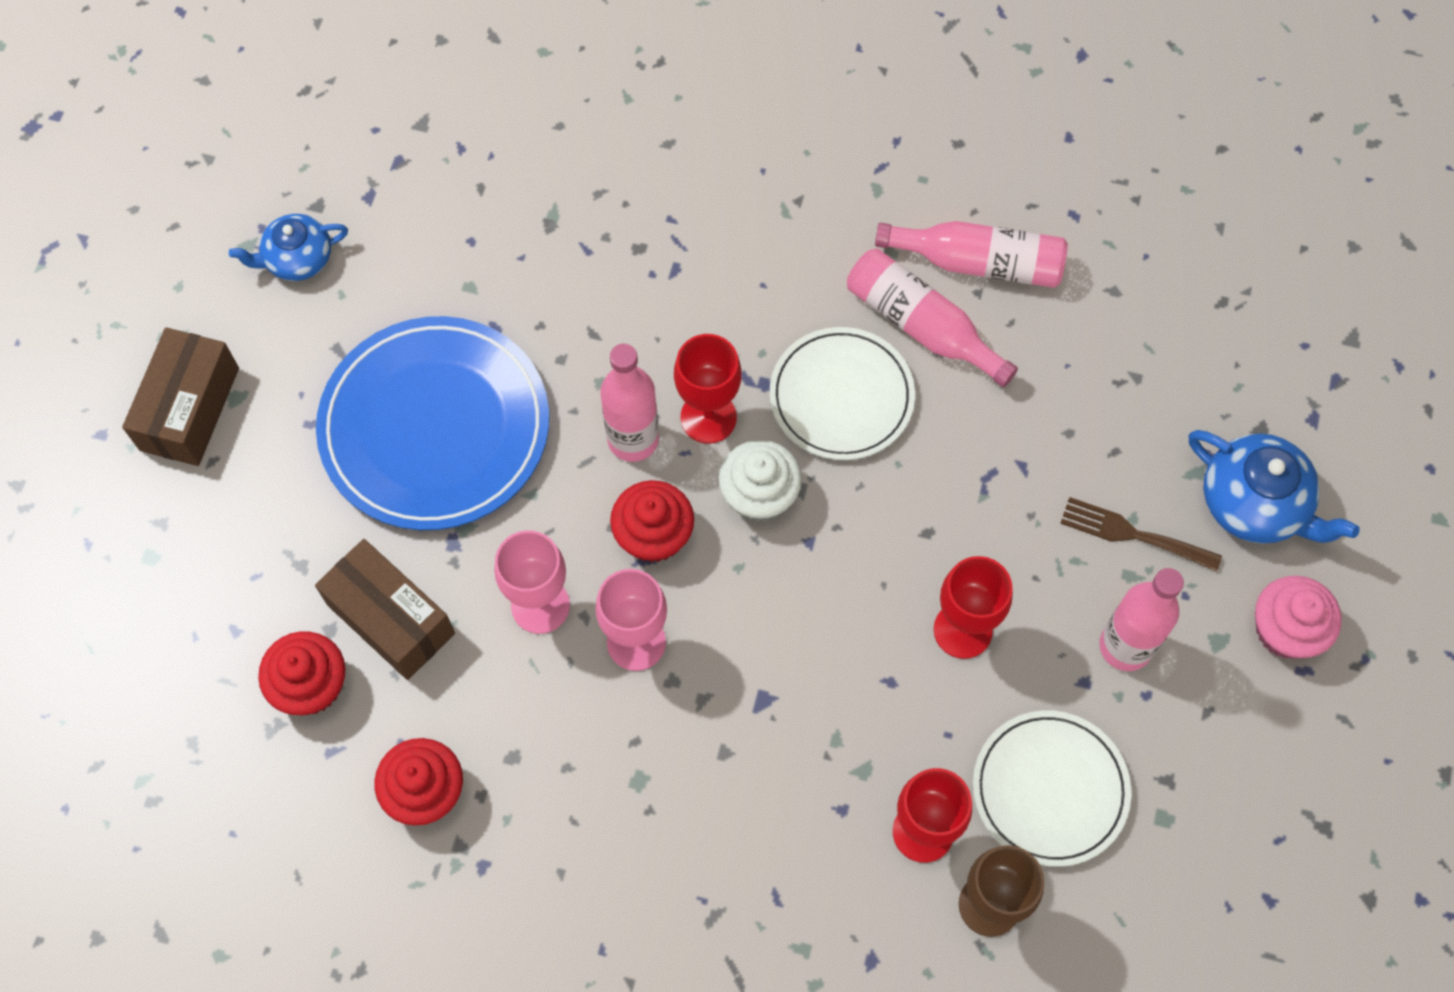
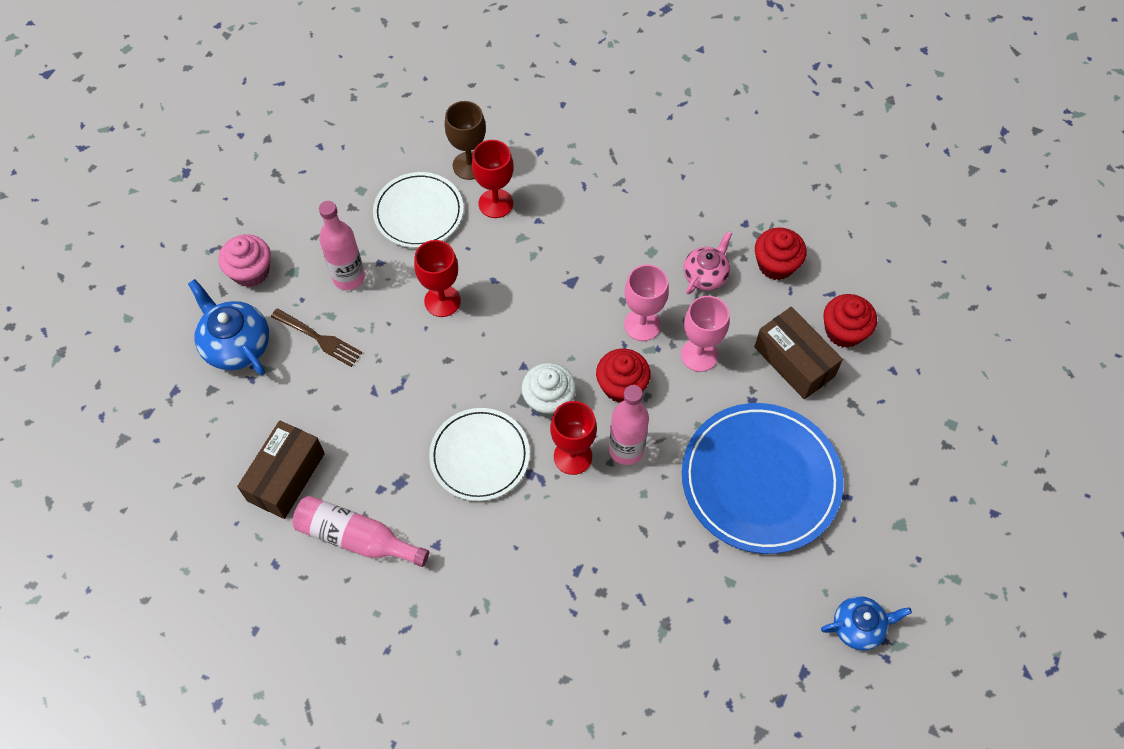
camera: 170 degrees left, 5 degrees down
brown box [122,327,239,466] -> brown box moved to [237,420,325,519]
pink bottle [847,248,1018,387] -> none
none -> pink teapot [683,231,732,294]

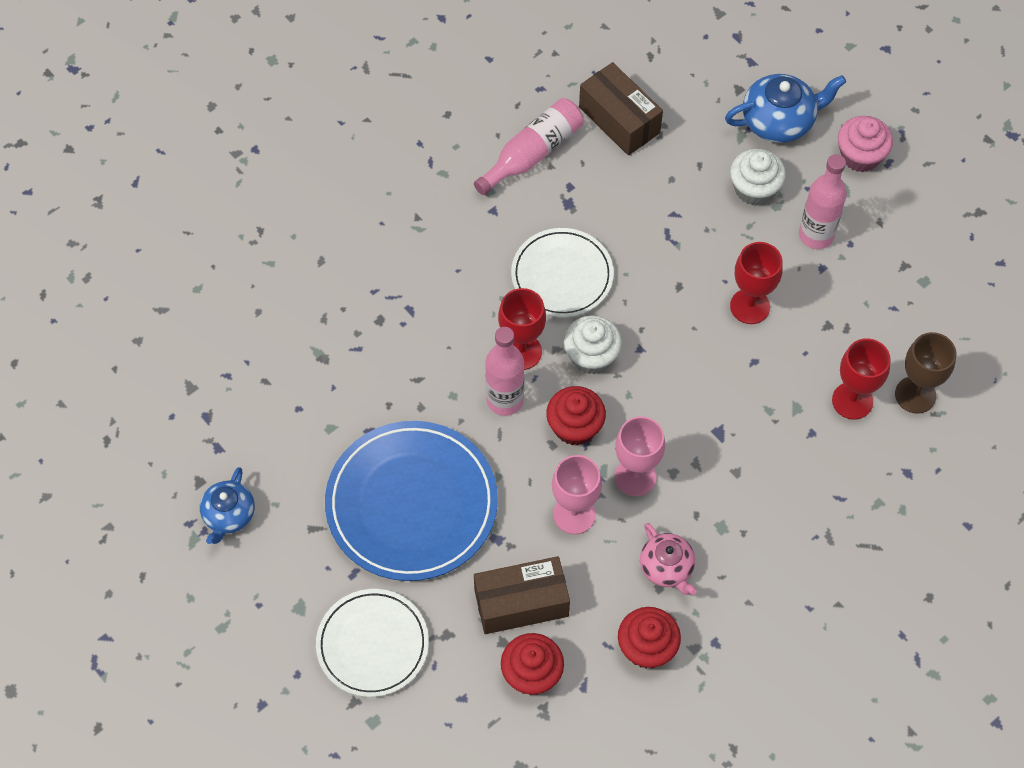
camera: 115 degrees right, 0 degrees up
brown fork [271,308,362,367] -> white cupcake [730,149,786,206]
white plate [373,172,464,248] -> white plate moved to [316,589,429,697]

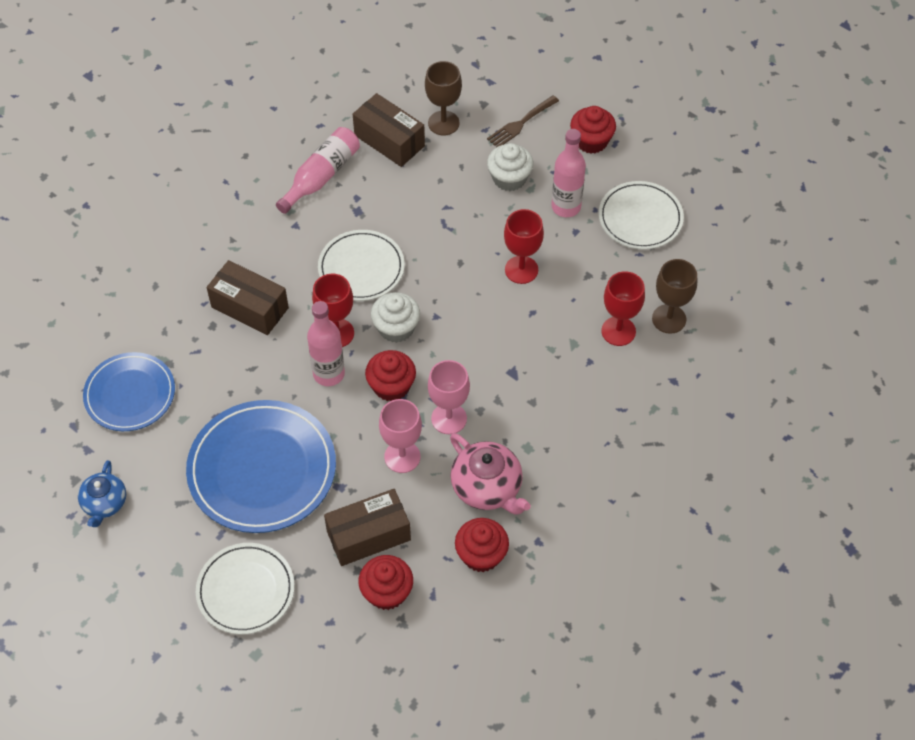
camera: 10 degrees left, 5 degrees down
pink teapot [640,523,697,595] -> pink teapot [450,433,531,514], size x1.51
blue teapot [725,74,846,143] -> brown fork [487,95,559,147]
pink cupcake [838,116,893,172] -> red cupcake [570,106,616,154]
none -> blue plate [83,352,175,431]
none -> brown box [207,260,289,335]
none -> brown goblet [425,61,462,136]
none -> white plate [599,181,684,250]

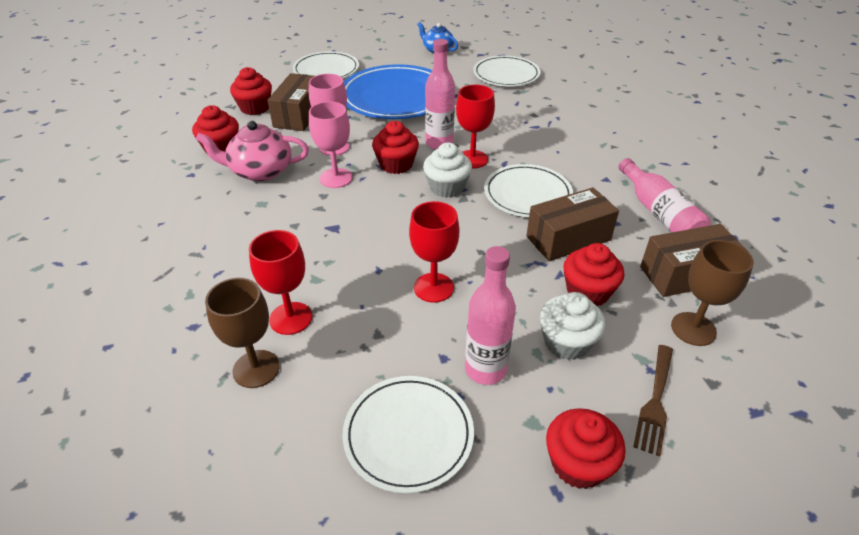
camera: 125 degrees right, 15 degrees down
blue plate [83,352,175,431] -> white plate [473,56,541,87]
brown box [207,260,289,335] -> brown box moved to [526,187,619,261]
brown fork [487,95,559,147] -> brown fork turned 150 degrees counterclockwise [633,345,673,456]
none -> red cupcake [563,243,624,306]

